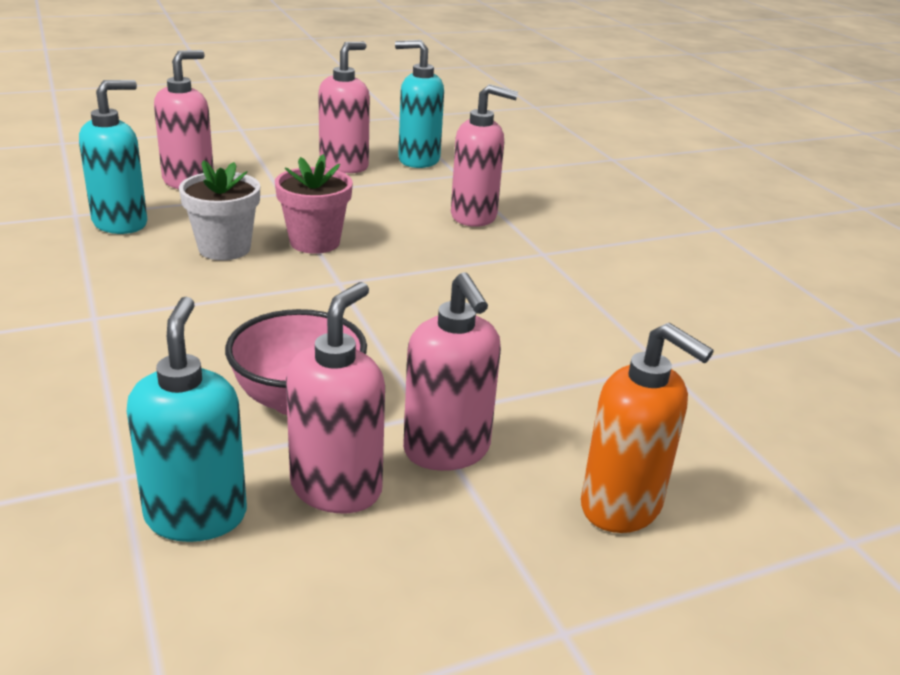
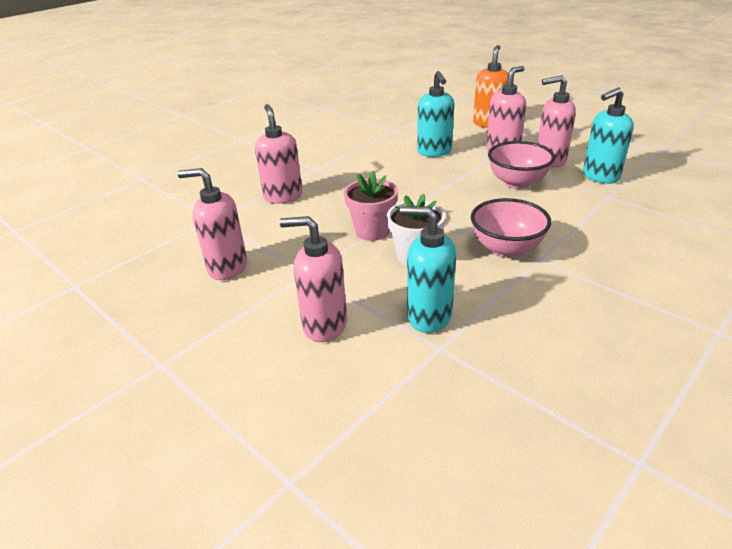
camera: 110 degrees left, 5 degrees up
turquoise soap dispenser [395,40,444,168] -> turquoise soap dispenser moved to [417,71,454,157]
none -> pink bowl [471,198,551,258]

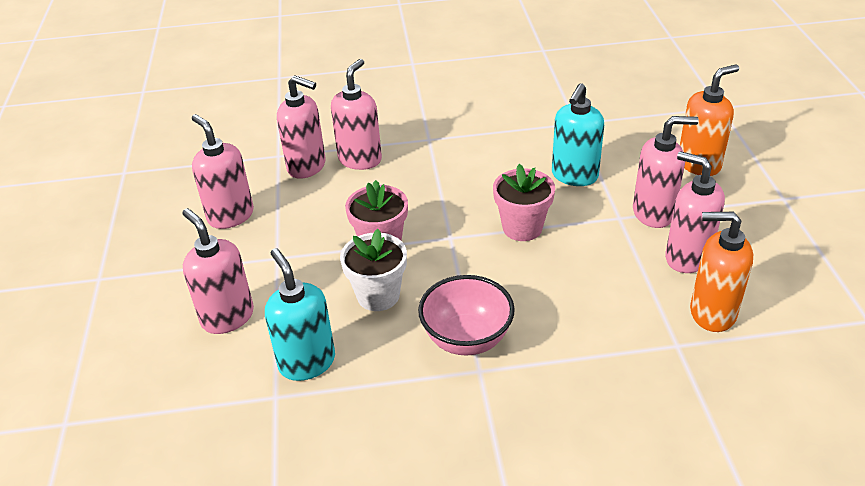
camera: 40 degrees right, 5 degrees up
pink bowl [488,141,555,189] -> none
turquoise soap dispenser [583,87,634,184] -> orange soap dispenser [690,212,753,332]
none -> pink soap dispenser [277,75,326,179]
none -> pink flower pot [493,164,555,241]

